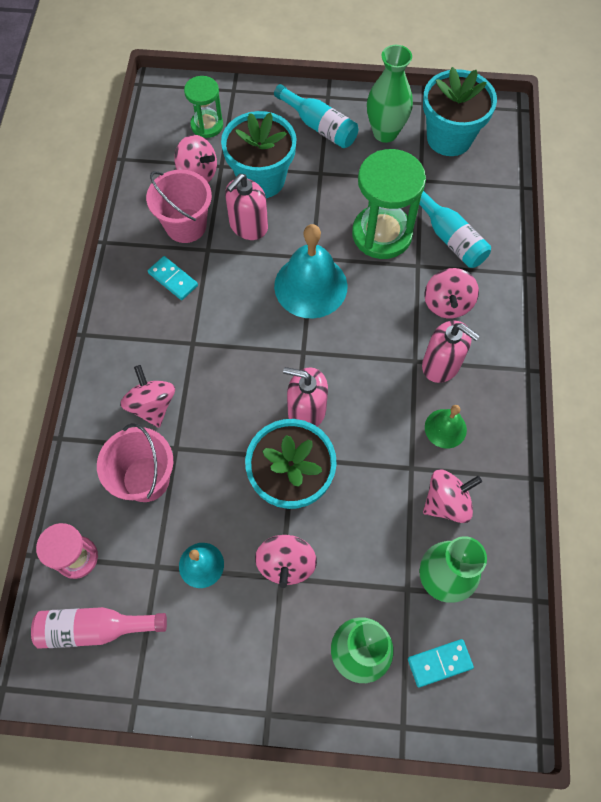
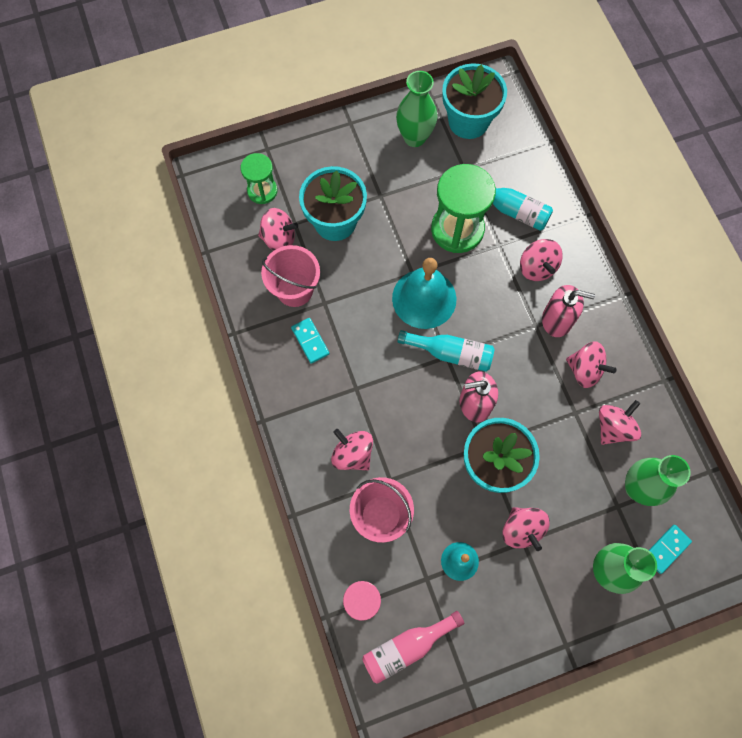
camera: 25 degrees left, 5 degrees up
turquoise domino [148,256,198,300] -> turquoise domino turned 45 degrees clockwise [291,318,329,364]
pink soap dispenser [225,174,268,240] -> none
turquoise bottle [274,84,358,148] -> turquoise bottle moved to [397,330,495,372]
green bell [425,405,467,448] -> pink spinning top [566,341,617,388]

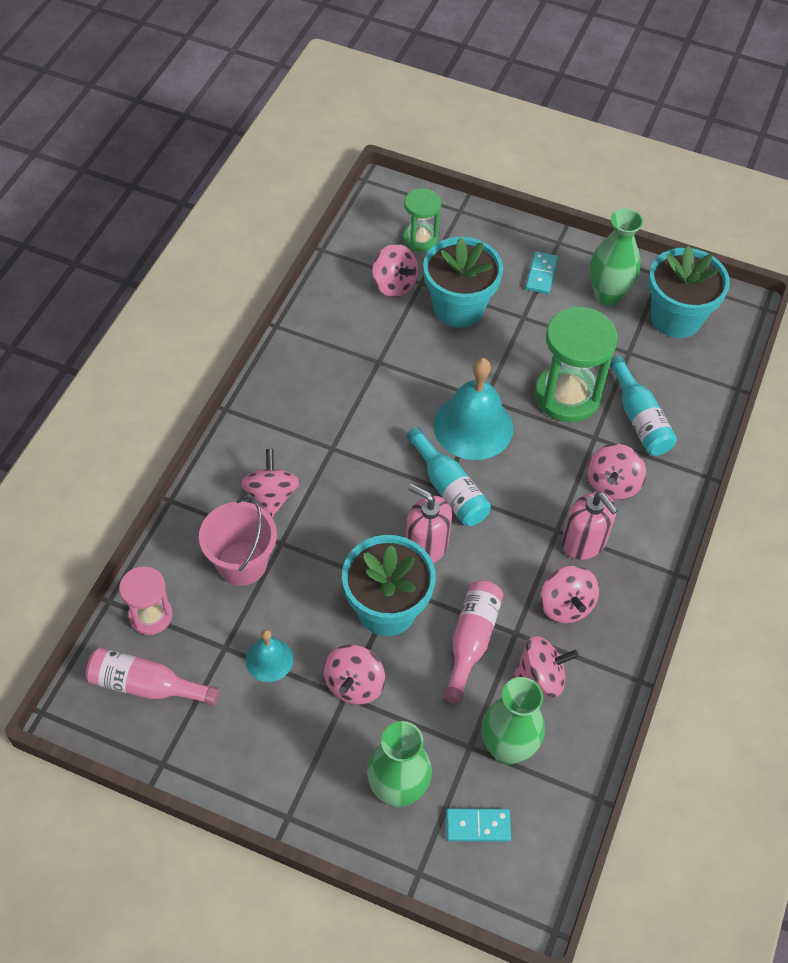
camera: 40 degrees right, 15 degrees down
pink bucket [261,245,320,307] -> none
turquoise domino [291,318,329,364] -> turquoise domino moved to [525,251,558,294]
none -> pink bottle [444,580,503,704]

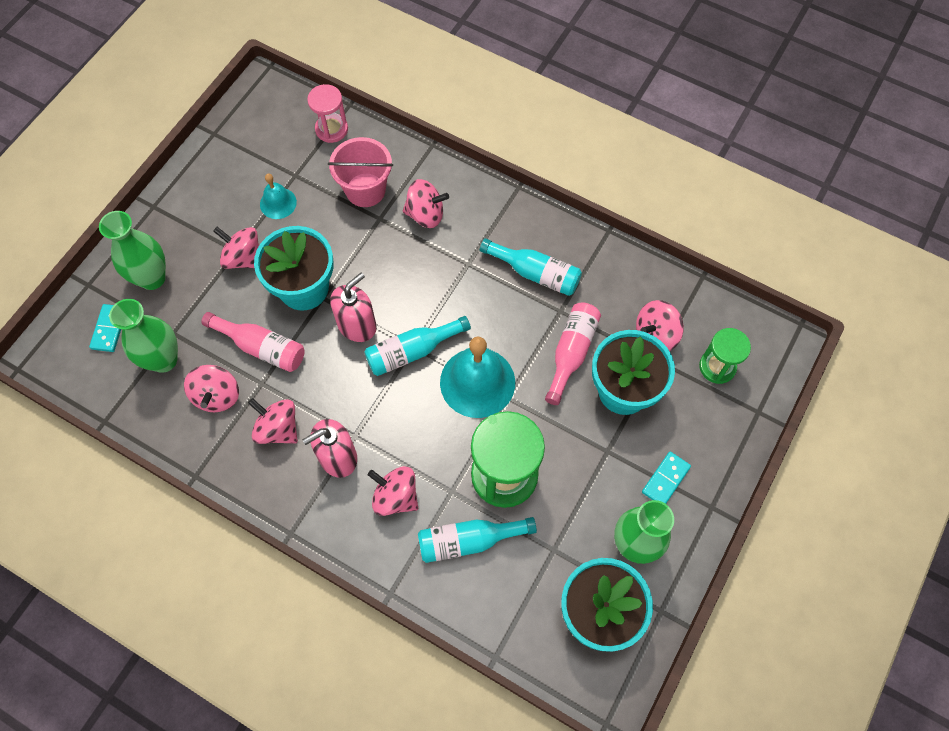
camera: 100 degrees right, 10 degrees up
pink bottle [86,648,220,706] -> pink bottle moved to [545,302,601,405]
turquoise domino [525,251,558,294] -> turquoise domino turned 75 degrees counterclockwise [642,451,691,504]
pink spinning top [540,566,599,623] -> pink spinning top turned 45 degrees clockwise [248,398,298,444]
none -> turquoise bottle [480,238,582,296]

